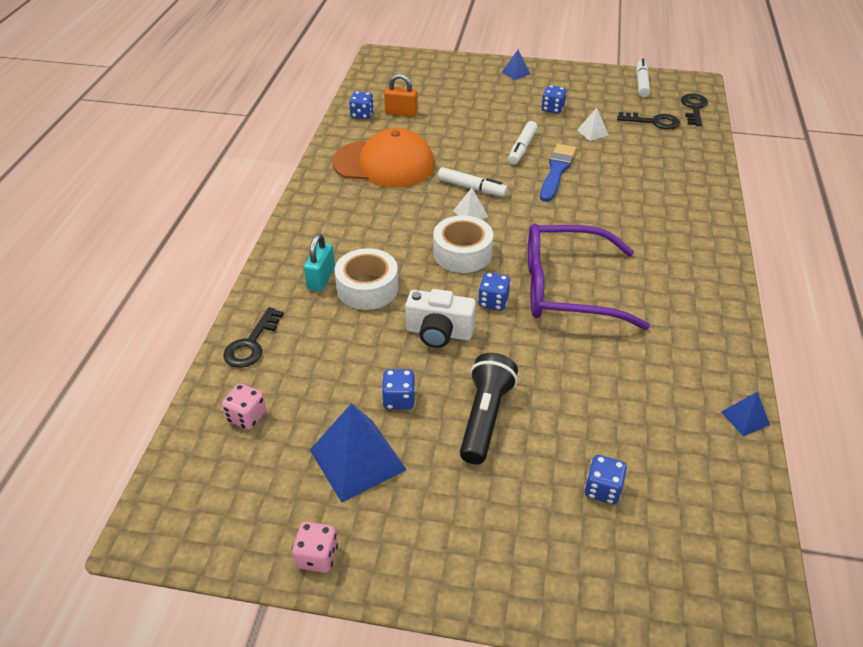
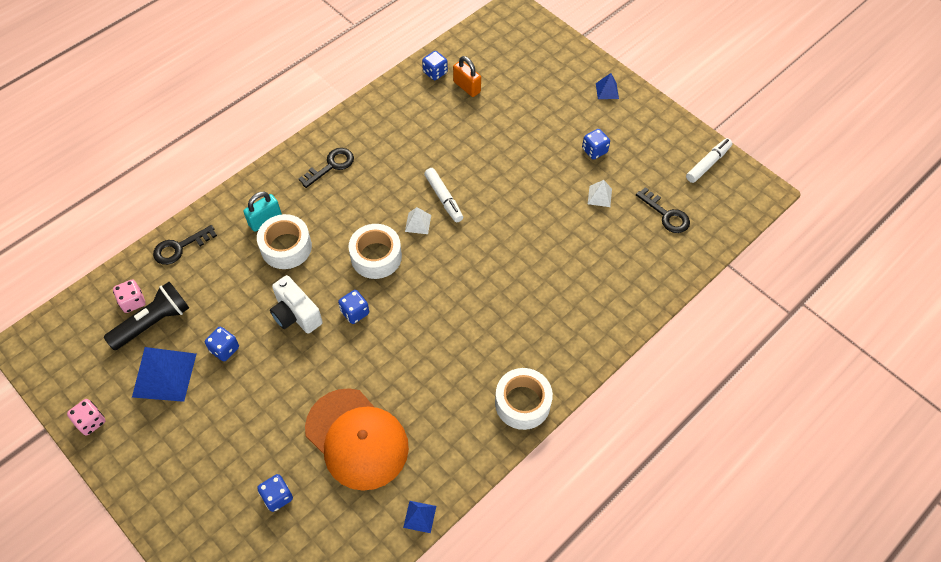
camera: 35 degrees right, 15 degrees up
orange cap [332,128,435,188] -> orange cap moved to [305,388,409,491]
black flashlight [460,353,518,464] -> black flashlight moved to [104,282,189,350]
white marker [508,121,538,165] -> none
purple glasses [528,224,650,330] -> none
blue brush [540,144,576,202] -> none
black key [681,94,708,126] -> black key moved to [299,148,354,188]
none -> white tape [495,368,553,430]

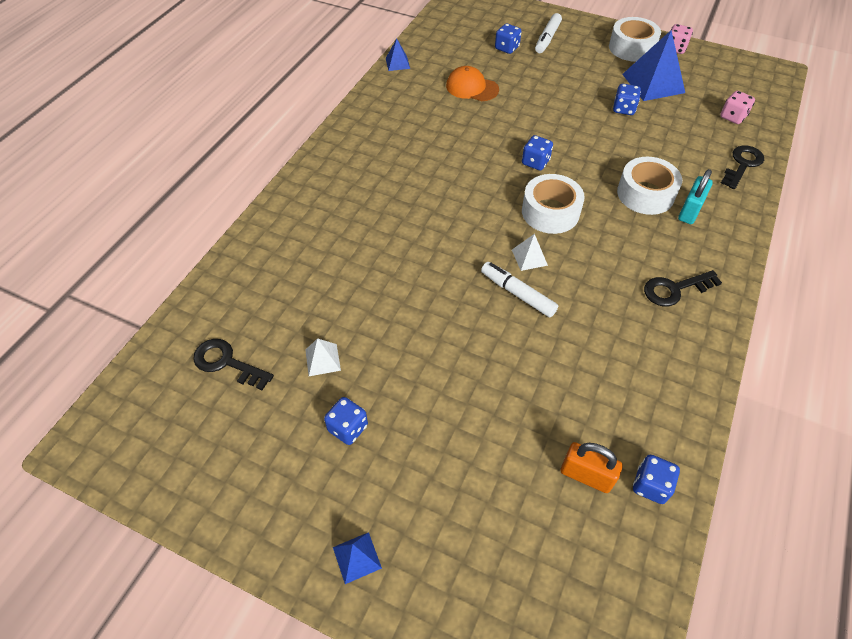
camera: 160 degrees right, 5 degrees down
black flashlight [104,282,189,350] -> none
white camera [270,275,323,334] -> none
black key [299,148,354,188] -> black key turned 45 degrees clockwise [644,270,722,307]
orange cap [305,388,409,491] -> orange cap [446,66,499,101], size x0.56
white tape [495,368,553,430] -> white tape moved to [609,17,661,62]
white marker [686,138,732,183] -> white marker moved to [535,13,562,53]

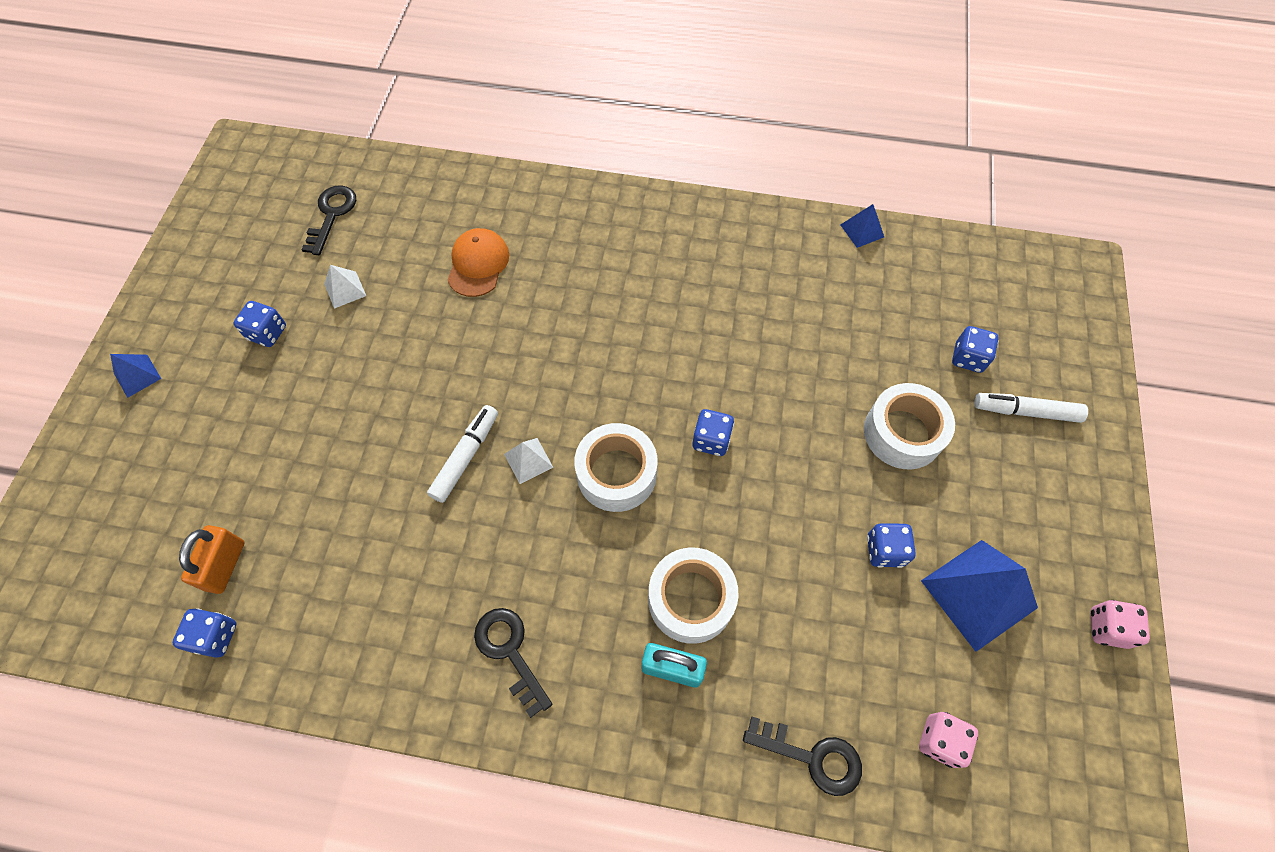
camera: 75 degrees right, 10 degrees up
orange cap [446,66,499,101] -> orange cap moved to [447,228,509,297]
white tape [609,17,661,62] -> white tape moved to [864,383,955,469]

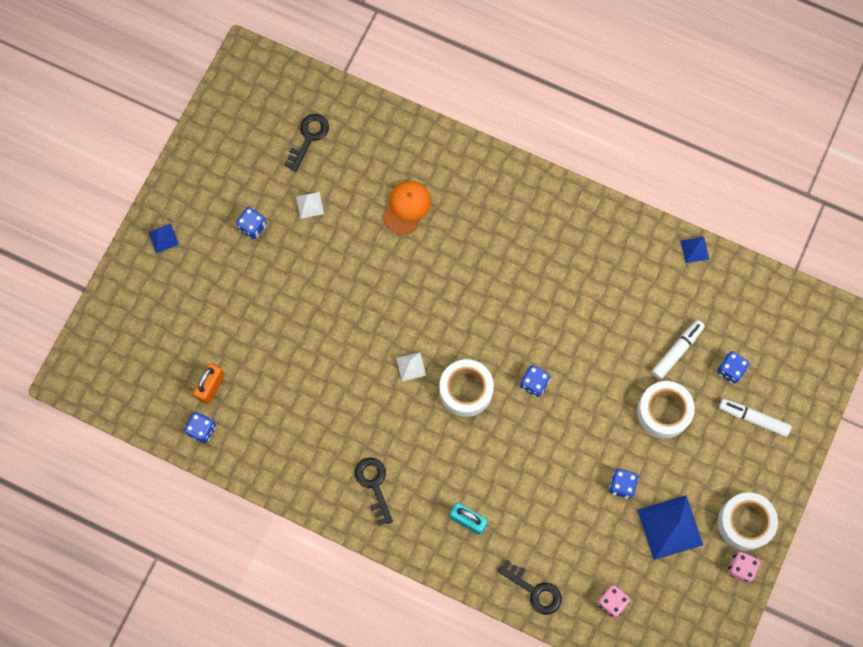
camera: 15 degrees right, 10 degrees up
white marker [427,405,498,503] -> white marker moved to [652,320,705,380]
white tape [648,548,739,644] -> white tape moved to [718,492,778,551]

